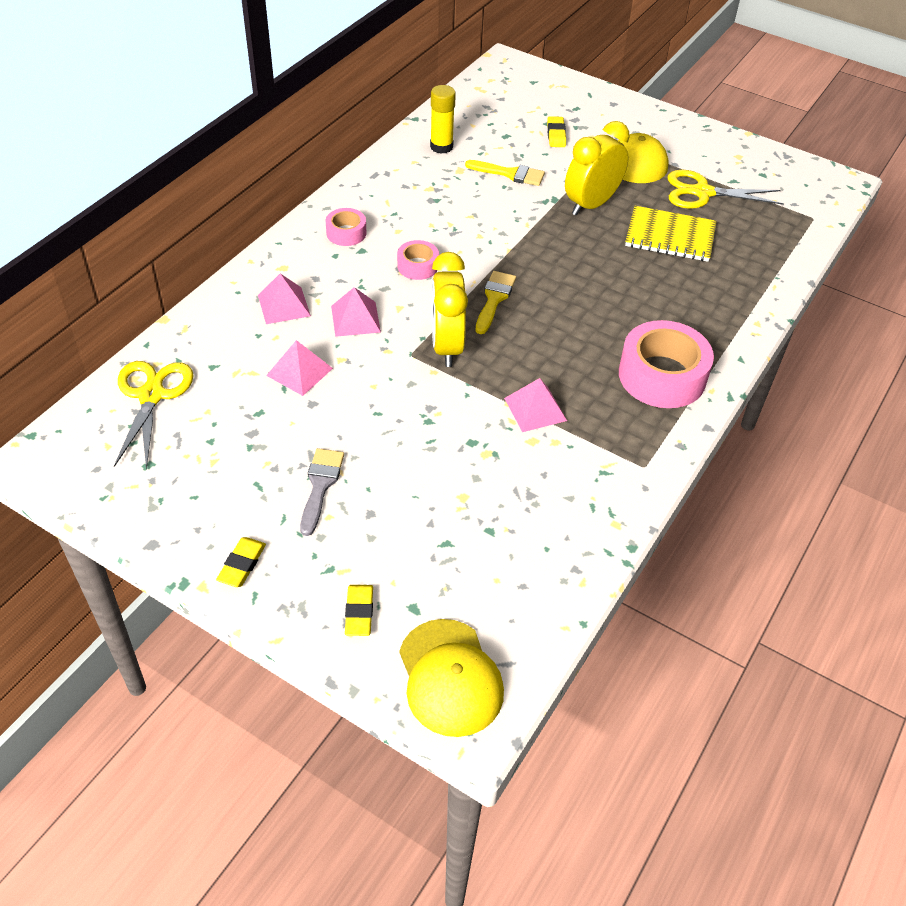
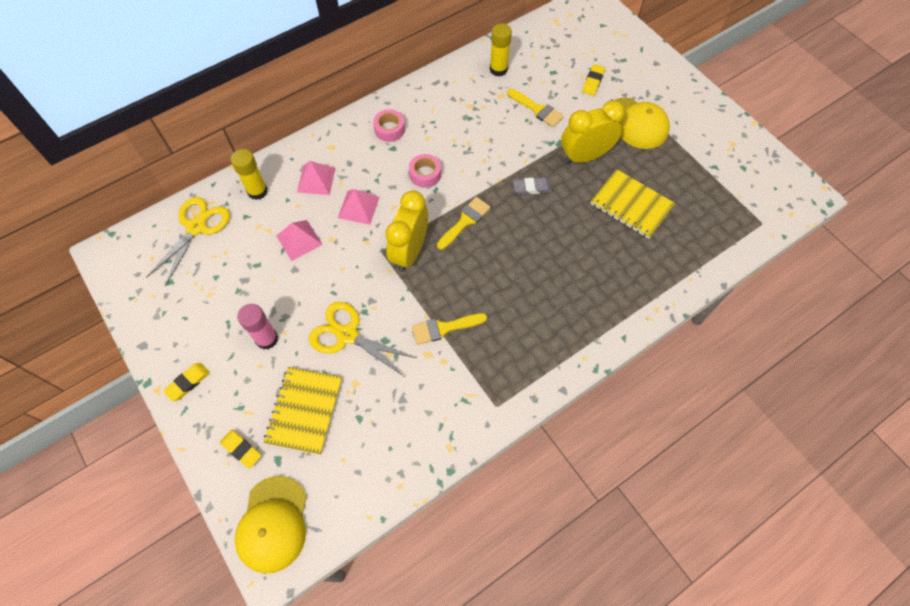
camera: 25 degrees right, 15 degrees up
grey brush [300,448,344,536] -> pink glue stick [237,304,278,349]
yellow eraser [345,585,373,636] -> yellow eraser turned 75 degrees counterclockwise [220,430,261,469]
pink pyramid [504,378,567,432] -> yellow brush [412,313,487,345]
pink tape [619,320,714,408] -> none
yellow scissors [668,170,784,209] -> yellow scissors moved to [309,302,416,377]
none -> yellow glue stick [231,149,268,200]
none -> yellow notebook [264,367,342,455]
none -> grey eraser [513,178,552,195]

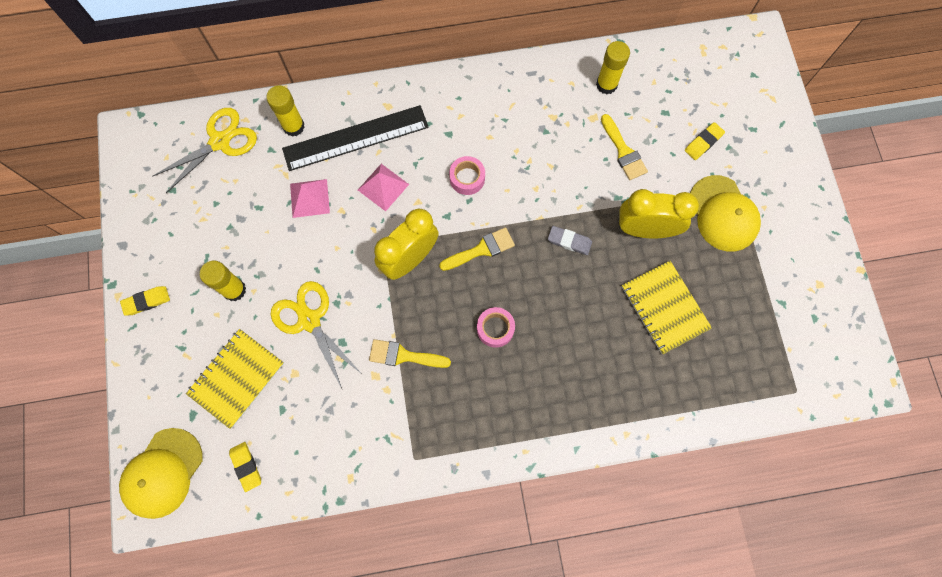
camera: 25 degrees right, 10 degrees up
yellow eraser [220,430,261,469] -> yellow eraser moved to [229,442,261,492]
pink glue stick [237,304,278,349] -> yellow glue stick [200,260,246,301]
pink pyramid [297,161,335,195] -> black ruler [282,105,429,171]
pink tape [373,109,405,142] -> pink tape moved to [477,307,515,348]

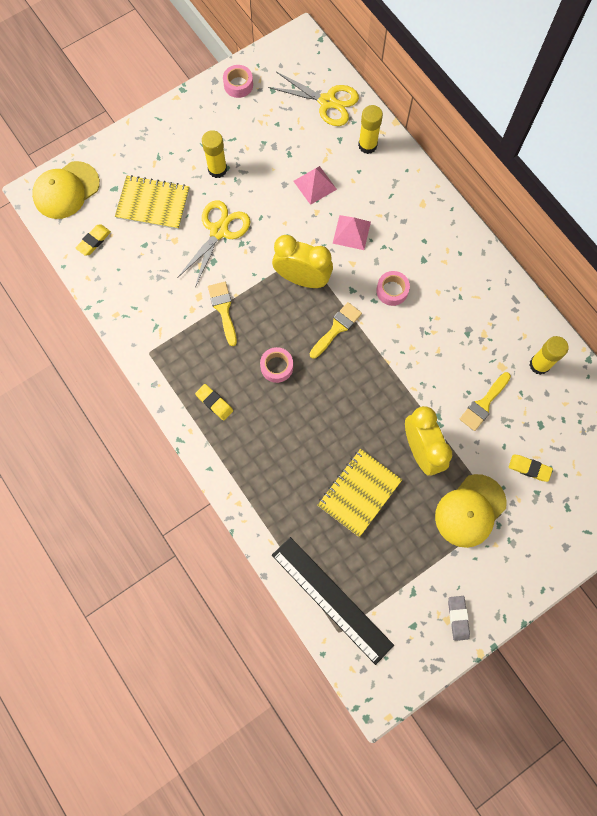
camera: 65 degrees right, 0 degrees up
yellow cap [119,428,203,519] -> yellow cap turned 45 degrees counterclockwise [32,161,100,219]
yellow eraser [120,286,170,316] -> yellow eraser moved to [195,384,233,421]
black ruler [282,105,429,171] -> black ruler moved to [272,537,394,665]
yellow brush [439,227,515,271] -> yellow brush turned 90 degrees counterclockwise [310,302,362,359]
grey eraser [548,226,592,255] -> grey eraser moved to [448,596,470,641]
none -> pink tape [223,65,253,98]

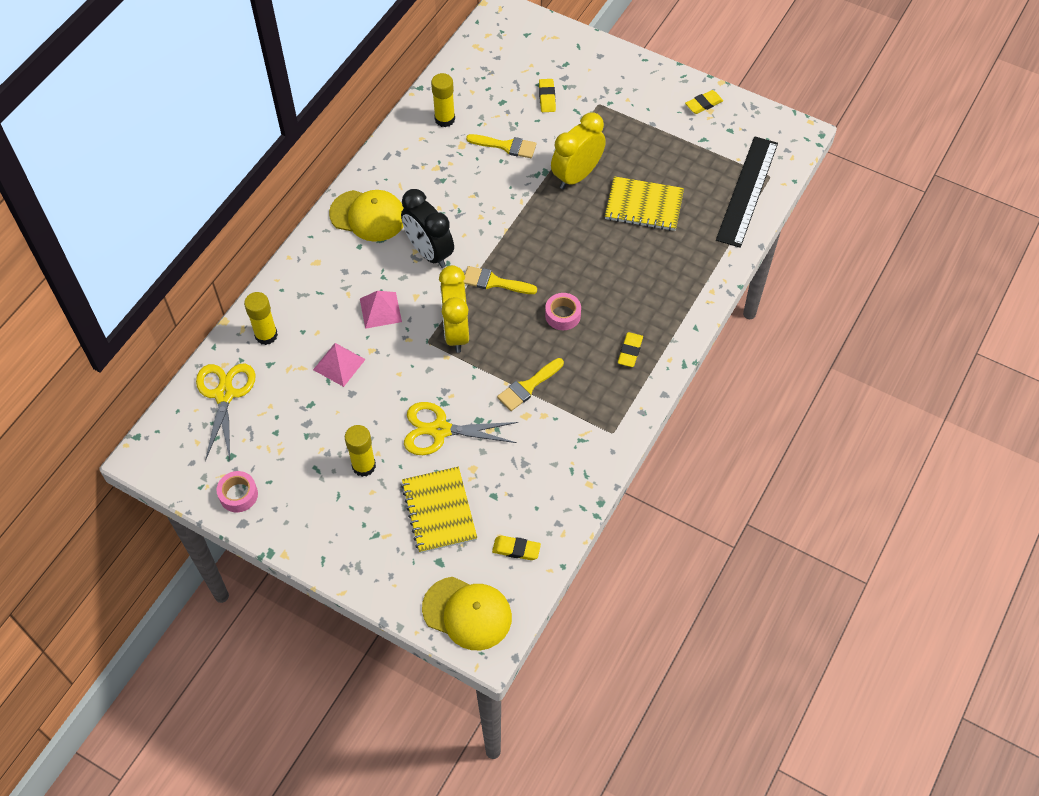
camera: 115 degrees left, 15 degrees down
pink tape [376,271,410,306] -> black clock [401,189,454,268]
yellow cap [435,474,507,548] -> yellow cap moved to [329,190,404,242]
grey eraser [448,596,470,641] -> yellow eraser [685,90,723,114]

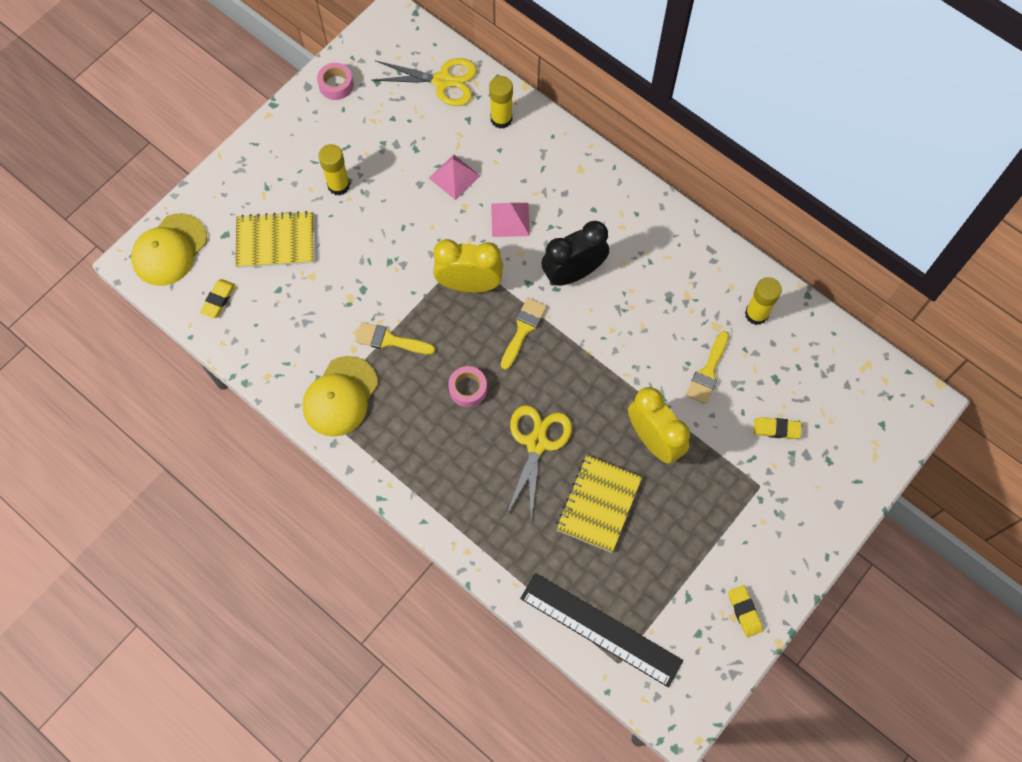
camera: 100 degrees right, 10 degrees up
yellow cap [329,190,404,242] -> yellow cap moved to [302,356,378,437]
yellow scissors [404,402,518,455] -> yellow scissors moved to [506,405,572,520]
yellow brush [497,358,564,411] -> yellow brush turned 45 degrees counterclockwise [355,322,435,355]
yellow eraser [618,332,643,367] -> none

